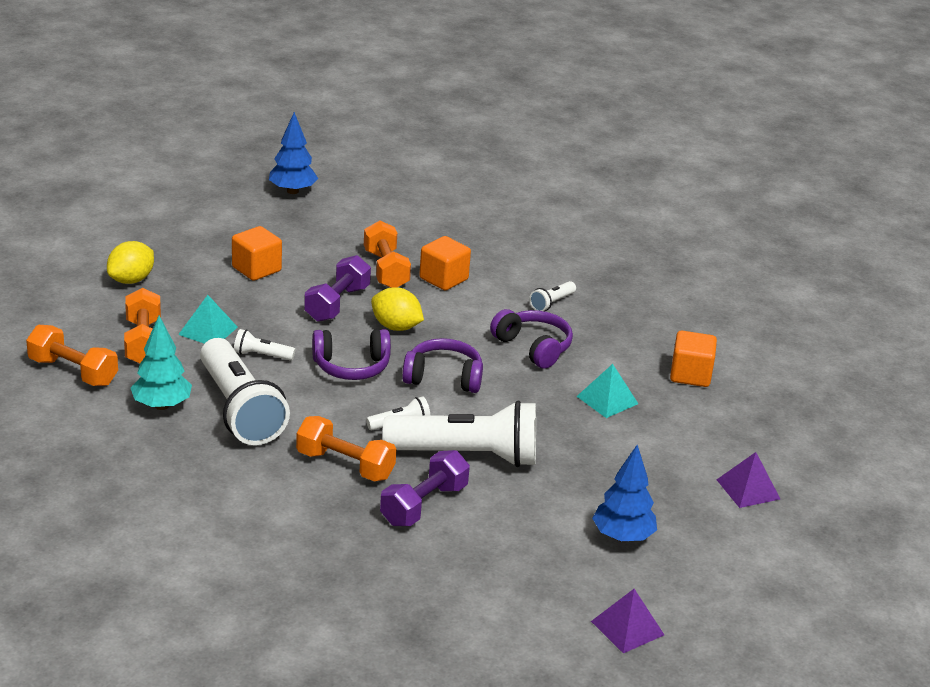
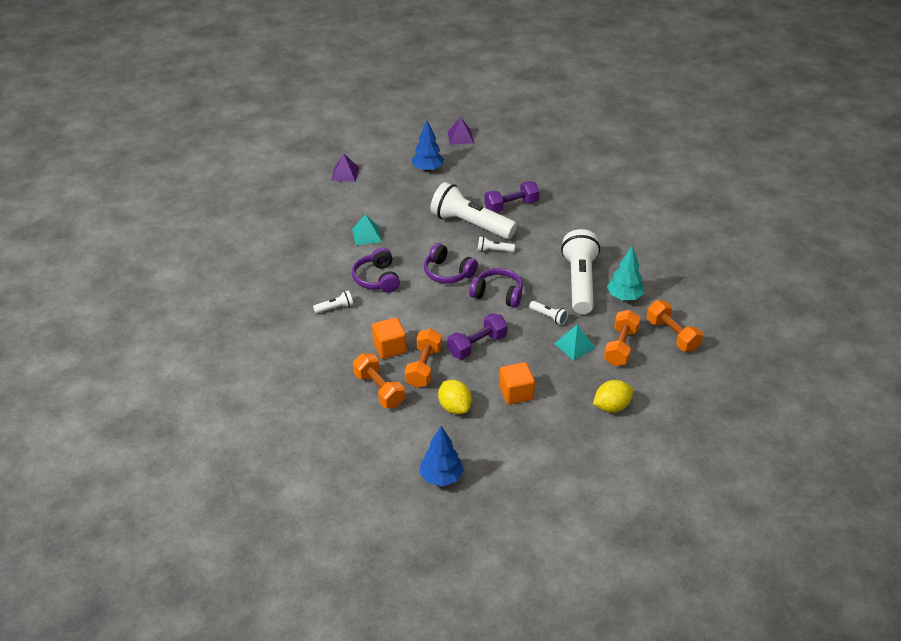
camera: 150 degrees left, 10 degrees up
orange dumbbell [296,416,396,481] -> orange dumbbell moved to [353,353,405,408]
yellow lemon [371,287,424,331] -> yellow lemon moved to [438,380,472,414]
orange cube [670,330,717,387] -> none

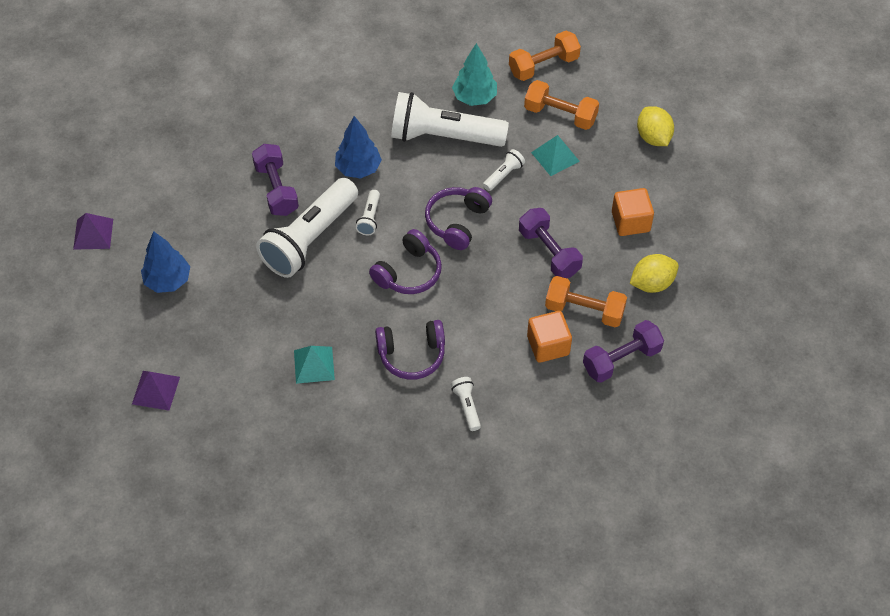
camera: 85 degrees left, 15 degrees up
orange dumbbell [353,353,405,408] -> purple dumbbell [583,320,664,383]
blue tree [419,426,464,486] -> blue tree moved to [335,116,382,178]

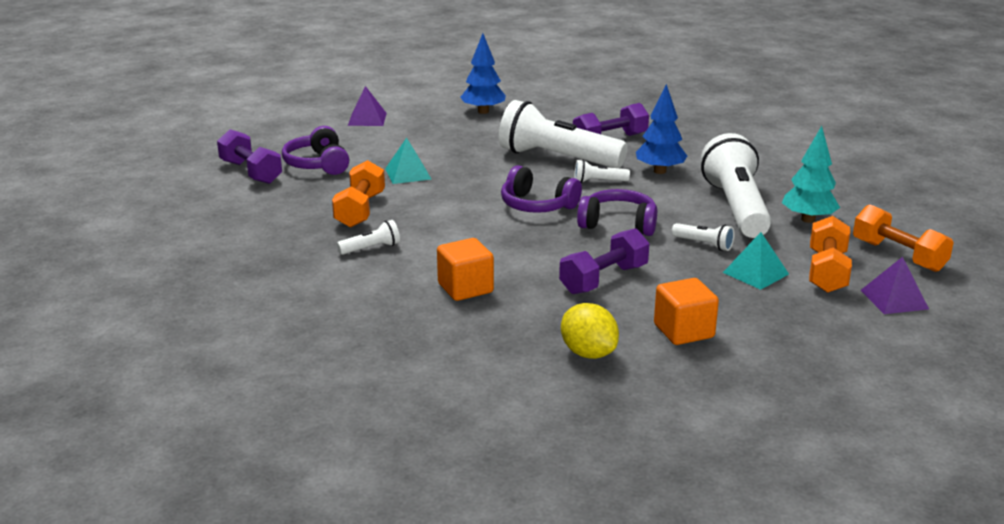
camera: 80 degrees right, 30 degrees down
purple pyramid [73,213,113,250] -> purple pyramid moved to [861,257,929,314]
purple headphones [375,320,445,380] -> purple headphones moved to [282,126,349,175]
orange dumbbell [545,276,627,327] -> orange dumbbell moved to [332,160,385,228]
purple dumbbell [583,320,664,383] -> purple dumbbell moved to [217,129,282,184]
yellow lemon [637,106,674,146] -> none

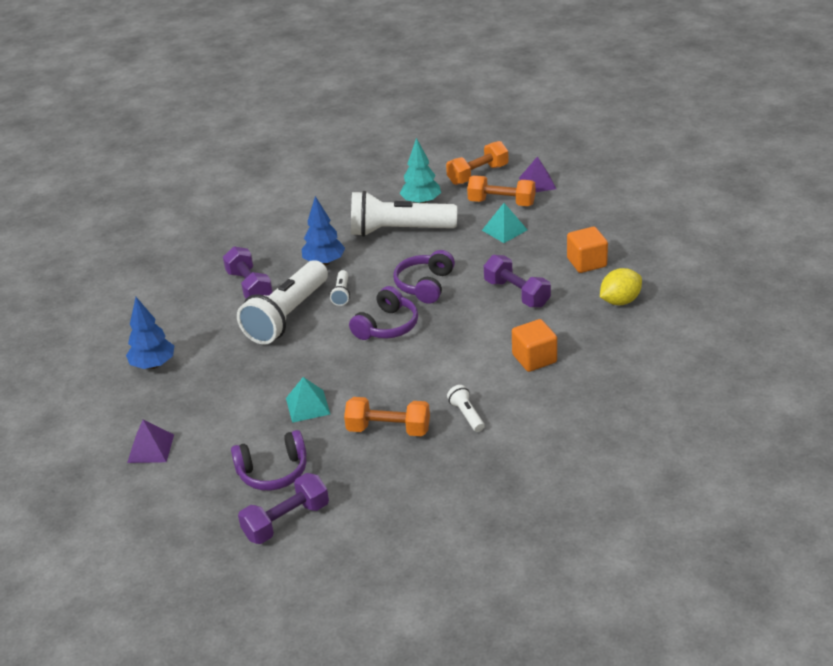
camera: 85 degrees left, 10 degrees up
white flashlight [672,223,734,251] -> none

